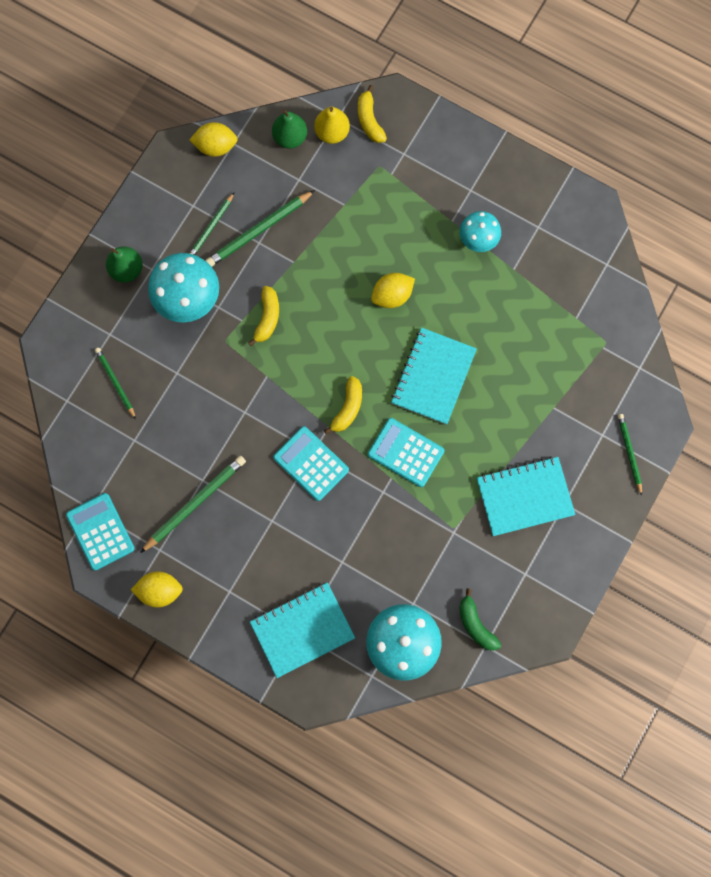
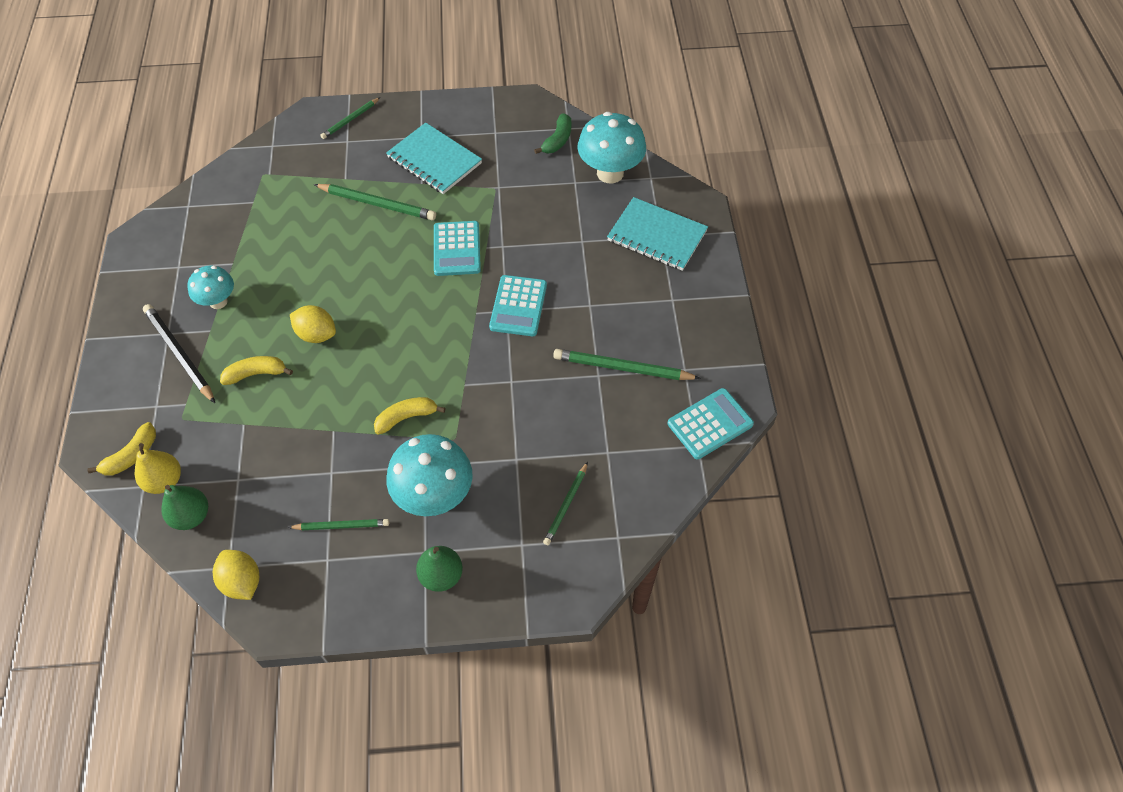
camera: 125 degrees left, 20 degrees down
turquoise calculator [66,493,135,570] -> turquoise calculator turned 150 degrees counterclockwise [668,388,754,459]
yellow lemon [131,571,183,608] -> none
green pencil [205,190,315,266] -> green pencil moved to [314,184,436,220]
yellow banana [324,376,362,435] -> yellow banana moved to [220,356,293,385]
turquoise notebook [391,327,477,425] -> none
none -> black pencil [143,304,215,403]

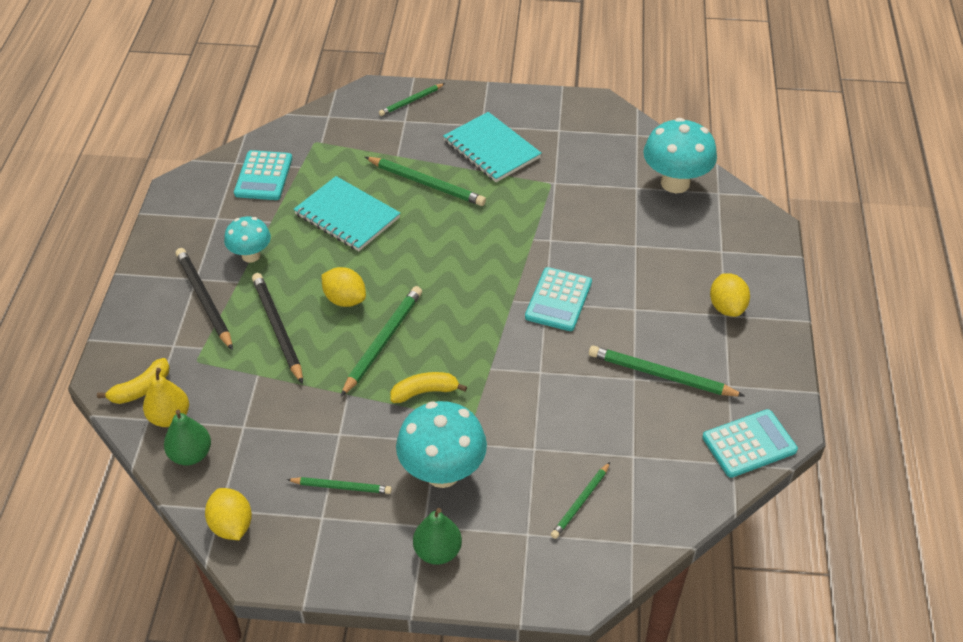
camera: 10 degrees right, 10 degrees down
yellow banana [220,356,293,385] -> black pencil [252,273,303,384]
turquoise calculator [434,221,481,276] -> turquoise calculator moved to [234,150,292,200]
green banana [534,113,571,154] -> none
turquoise notebook [607,197,708,271] -> turquoise notebook moved to [293,176,400,251]
none -> green pencil [341,286,422,397]
none -> yellow lemon [710,273,750,317]

